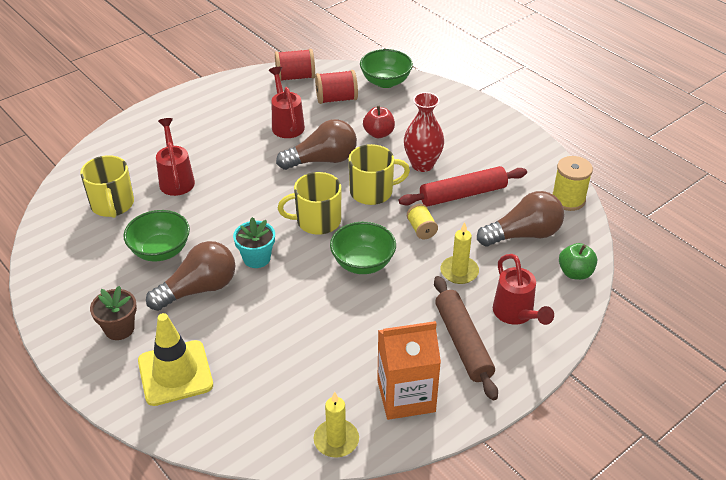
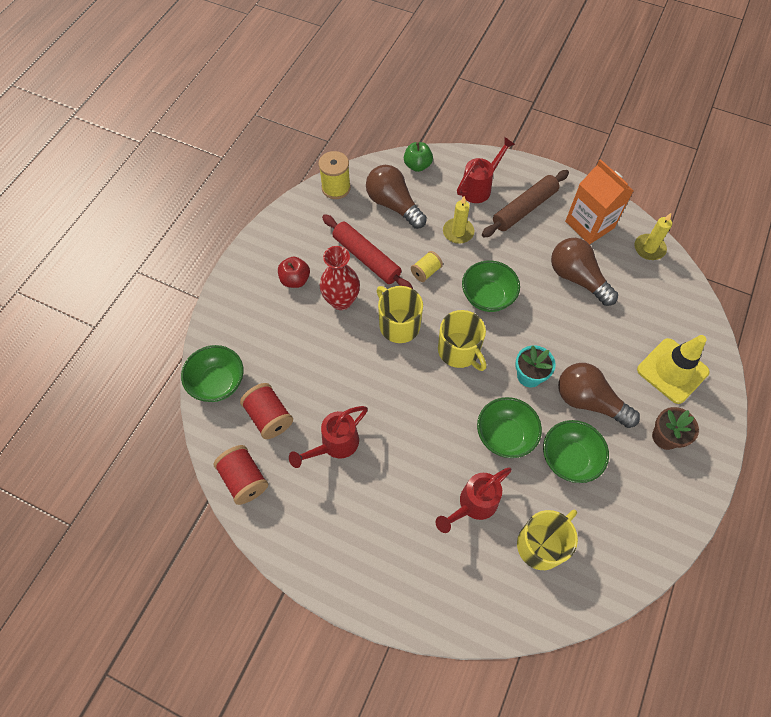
camera: 115 degrees left, 20 degrees up
brown light bulb [276,119,357,170] -> brown light bulb moved to [551,238,618,306]
red apple [363,106,395,138] -> red apple moved to [278,257,310,288]
none -> green bowl [477,397,542,458]

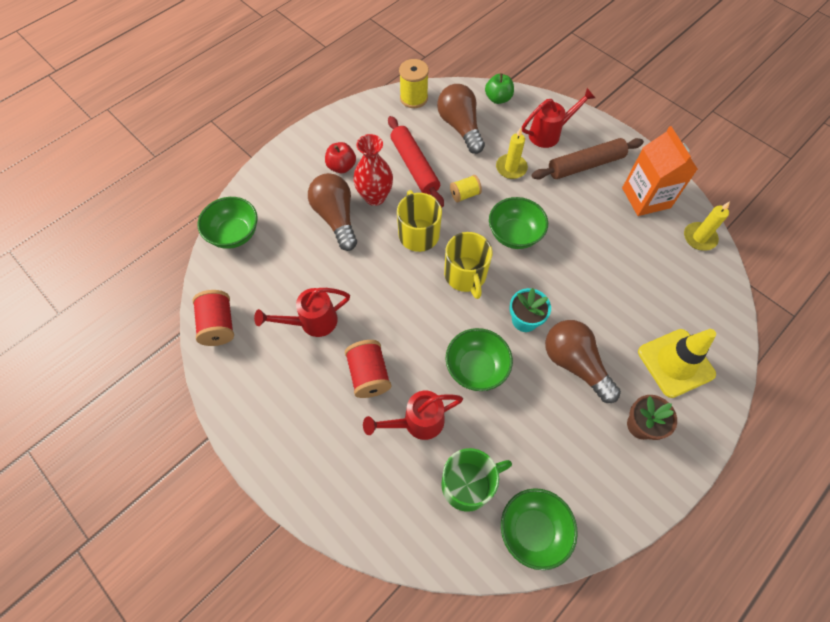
camera: 20 degrees right, 0 degrees up
red spool [240,383,293,439] -> red spool moved to [345,340,391,398]
yellow mug [517,509,578,570] -> green mug [441,448,512,512]
green bowl [543,420,609,483] -> green bowl moved to [501,488,578,570]
brown light bulb [551,238,618,306] -> brown light bulb moved to [308,173,357,251]

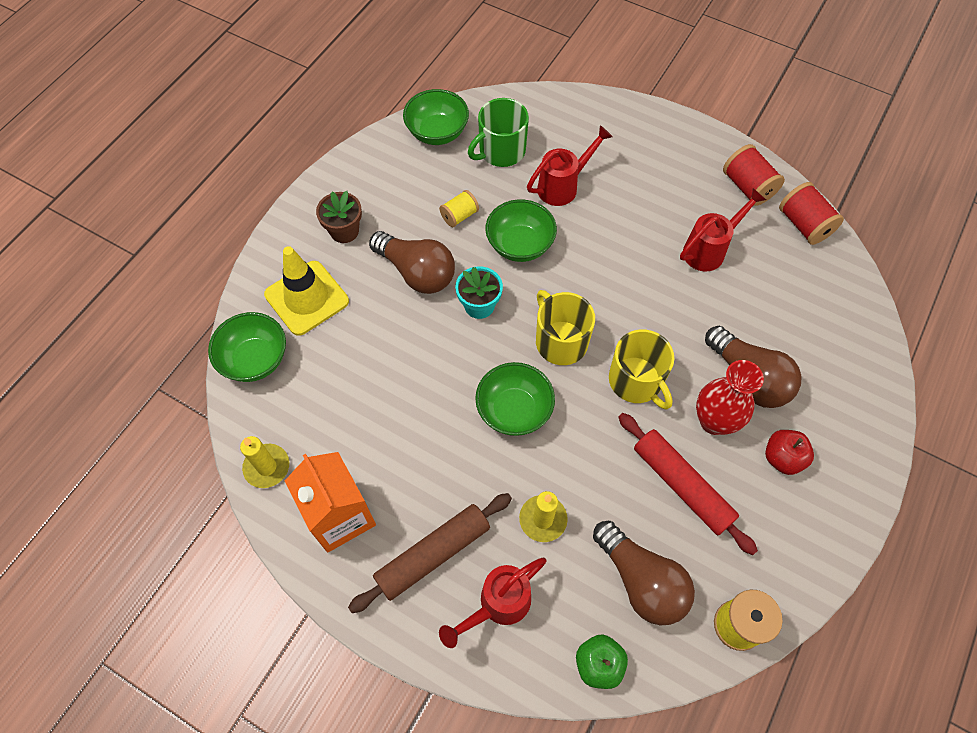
camera: 165 degrees right, 0 degrees up
green bowl [198,197,258,249] -> green bowl moved to [208,312,286,382]
red spool [345,340,391,398] -> red spool moved to [723,144,785,206]
yellow spool [450,175,482,202] -> yellow spool moved to [439,190,479,227]

